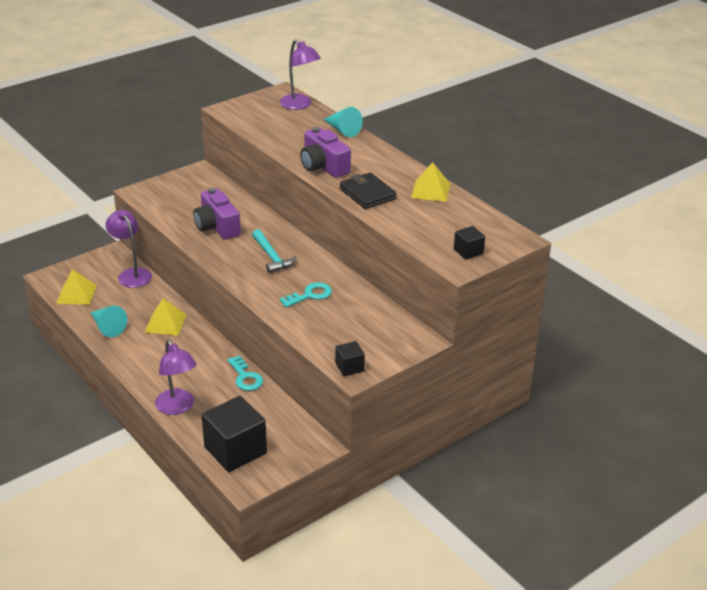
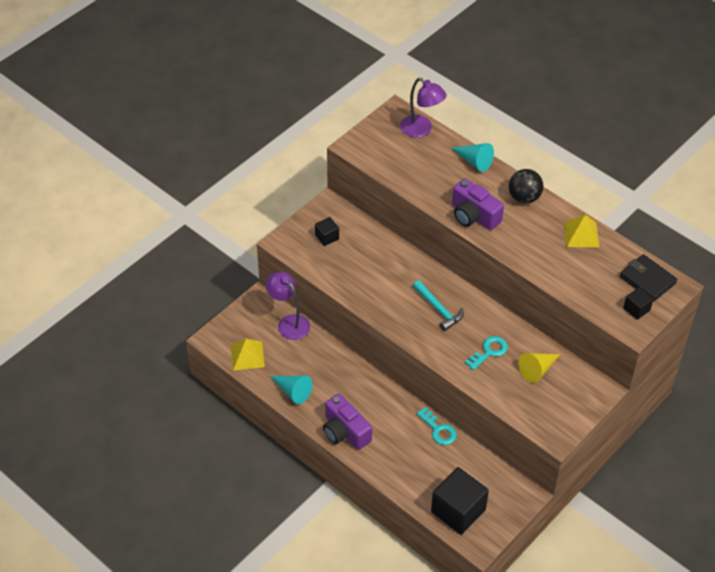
camera: 10 degrees left, 15 degrees up
yellow pyramid [144,298,187,336] -> none
purple lamp [155,339,196,415] -> none
purple camera [194,188,241,240] -> purple camera moved to [323,394,372,450]
black cube [335,341,365,376] -> black cube moved to [315,217,339,246]
black wallet [340,172,397,209] -> black wallet moved to [620,254,677,302]
none -> black ball [509,169,543,204]
none -> yellow cone [518,353,560,383]

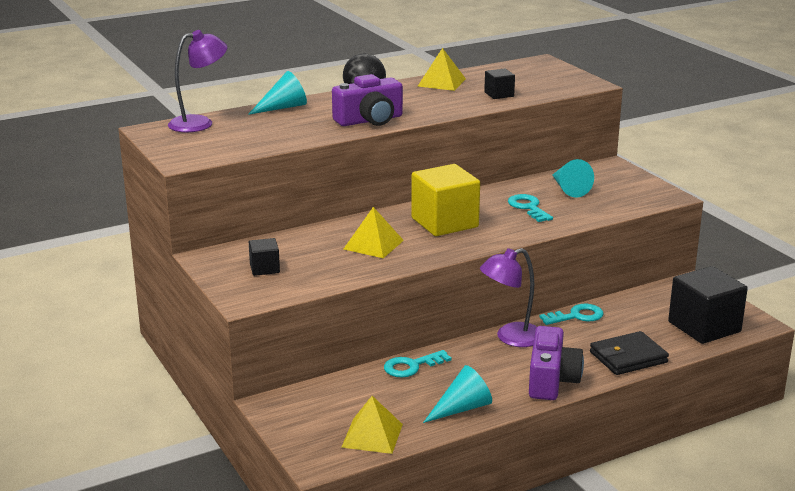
camera: 70 degrees left, 25 degrees down
purple lamp [266,272,310,340] -> purple lamp moved to [480,248,537,347]
purple camera [323,394,372,450] -> purple camera turned 60 degrees counterclockwise [529,326,584,400]
turquoise hammer [413,280,464,331] -> yellow cube [411,164,480,236]
yellow cone [518,353,560,383] -> turquoise cone [552,159,594,198]
black wallet [620,254,677,302] -> black wallet moved to [590,331,669,375]
black cube [623,287,653,320] -> black cube moved to [484,69,515,99]
none -> yellow pyramid [344,207,404,258]
none -> turquoise key [384,350,452,377]

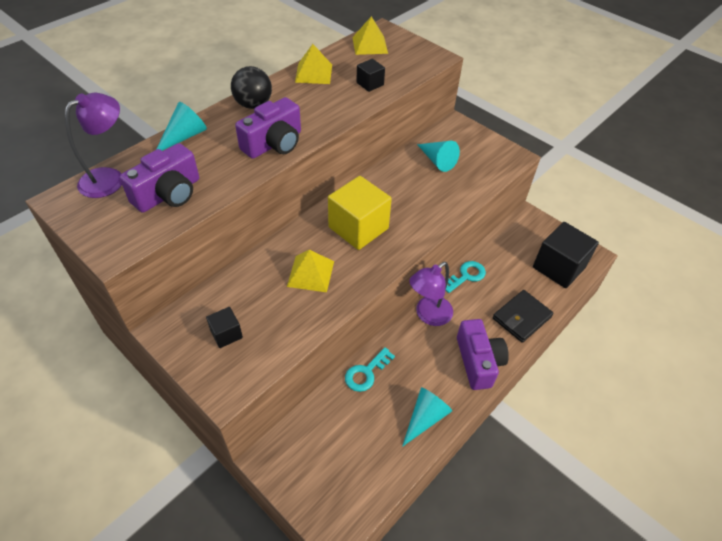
camera: 20 degrees left, 25 degrees up
yellow pyramid [341,396,403,454] -> yellow pyramid moved to [352,16,388,55]
turquoise key [508,194,553,222] -> none
none -> purple camera [119,143,199,212]

